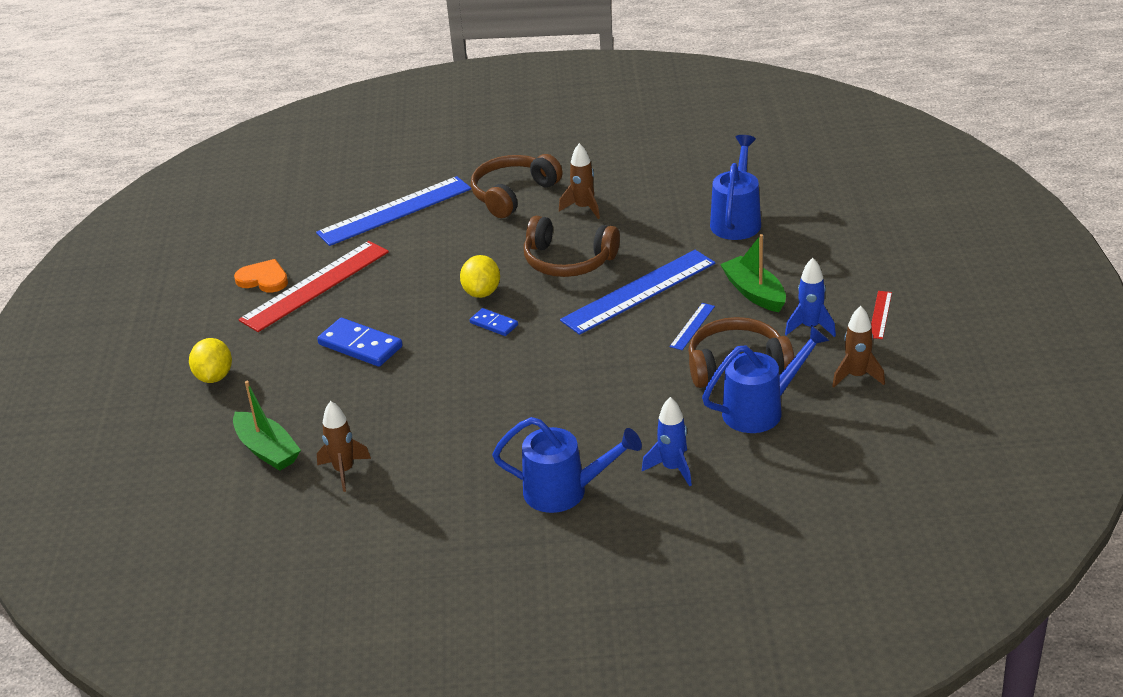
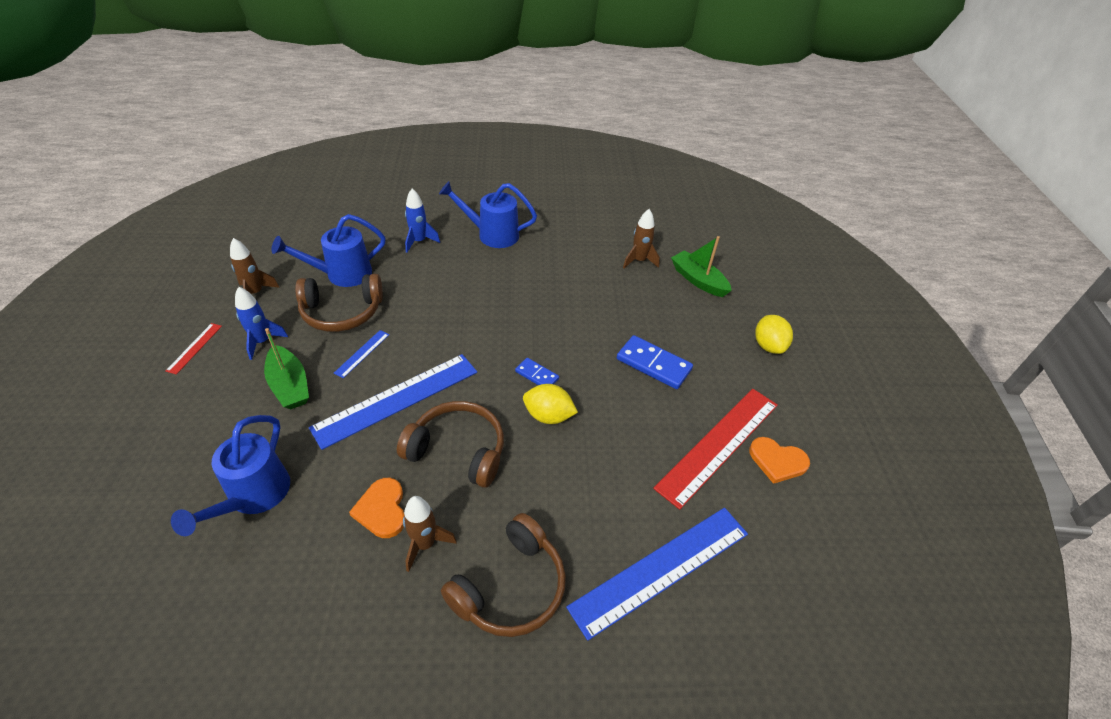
camera: 175 degrees right, 10 degrees up
yellow lemon [460,255,500,298] -> yellow lemon turned 75 degrees counterclockwise [523,384,578,424]
none -> orange heart [349,478,404,538]

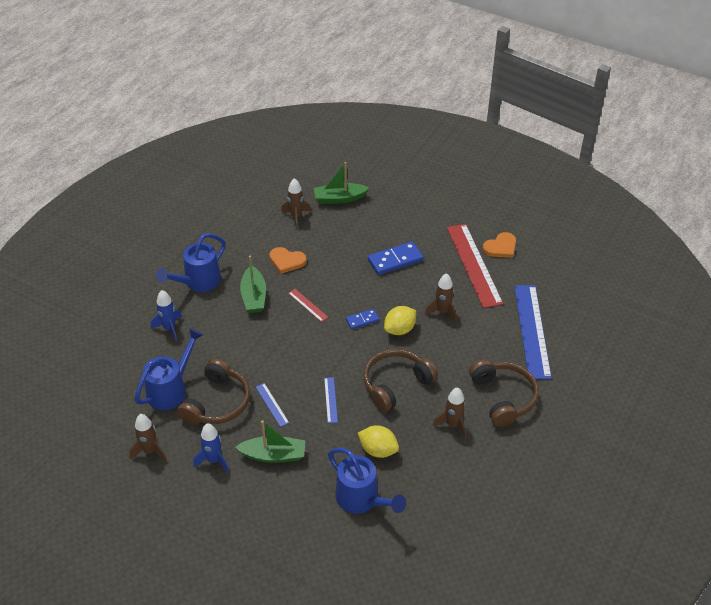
camera: 55 degrees left, 0 degrees up
red ruler [166,323,222,375] -> red ruler moved to [288,289,329,322]
blue watering can [271,214,386,287] -> blue watering can turned 150 degrees counterclockwise [134,328,203,410]
blue ruler [309,354,477,450] -> blue ruler [324,377,338,423], size x0.43
orange heart [349,478,404,538] -> orange heart moved to [269,247,306,274]
yellow lemon [755,315,793,354] -> yellow lemon moved to [358,425,399,458]
none -> green boat [240,255,266,313]
none -> brown rocket [425,273,457,323]

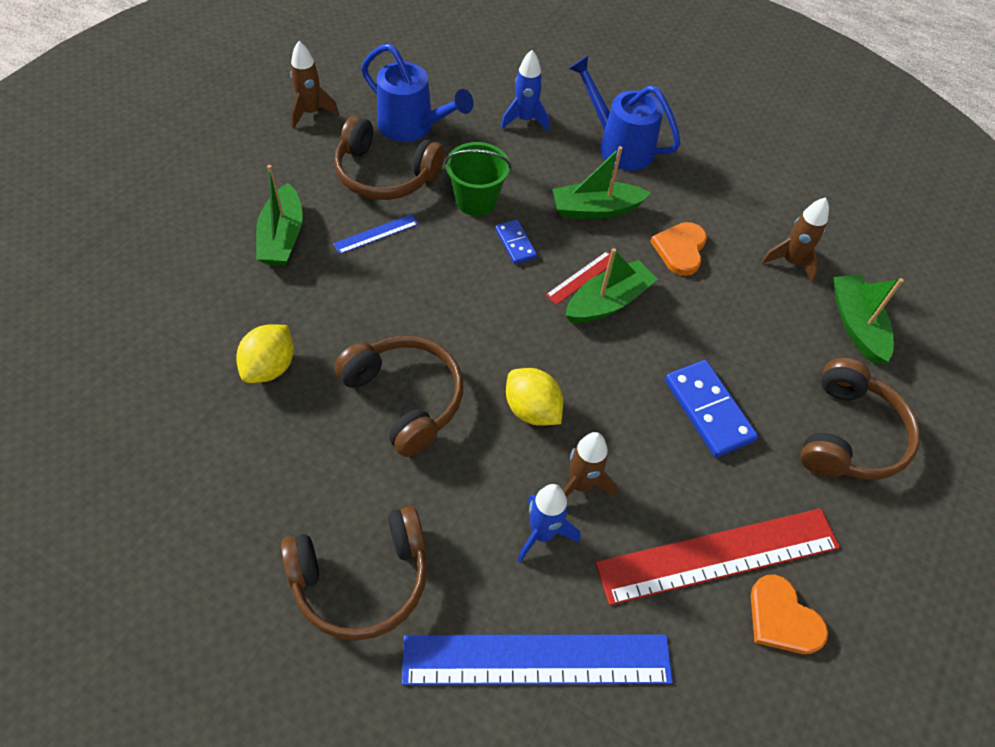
camera: 85 degrees right, 10 degrees up
blue rocket [193,423,230,472] -> blue rocket moved to [517,484,580,562]
blue ruler [324,377,338,423] -> none
blue watering can [328,448,406,513] -> none
blue domino [346,309,379,329] -> blue domino moved to [495,220,537,264]
brown rocket [433,387,466,439] -> none
none -> green bucket [445,142,511,216]
none -> green boat [565,248,658,323]
none -> brown headphones [800,358,920,480]

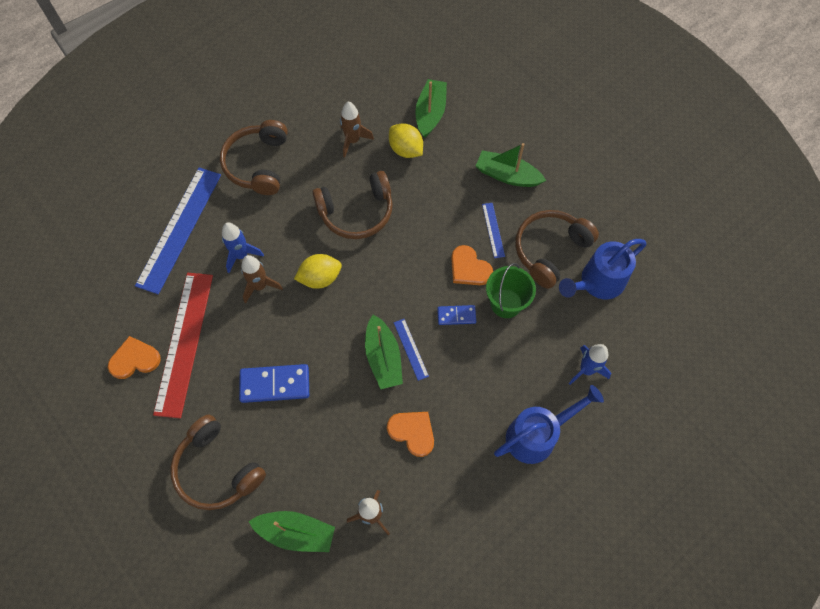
camera: 115 degrees right, 10 degrees up
brown rocket [290,41,339,128] -> brown rocket moved to [340,101,374,157]
red ruler [546,251,610,305] -> blue ruler [394,319,429,381]
green boat [552,146,651,219] -> green boat moved to [415,79,447,138]
none -> orange heart [451,245,493,285]

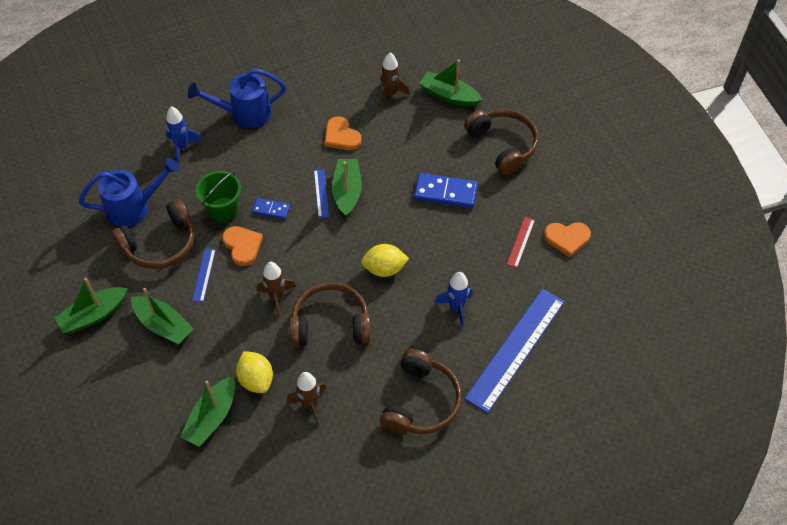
camera: 165 degrees left, 10 degrees down
red ruler [153,273,213,418] -> red ruler [507,217,535,268], size x0.43
brown rocket [241,255,283,303] -> brown rocket moved to [257,262,296,318]
none -> green boat [54,278,128,333]

